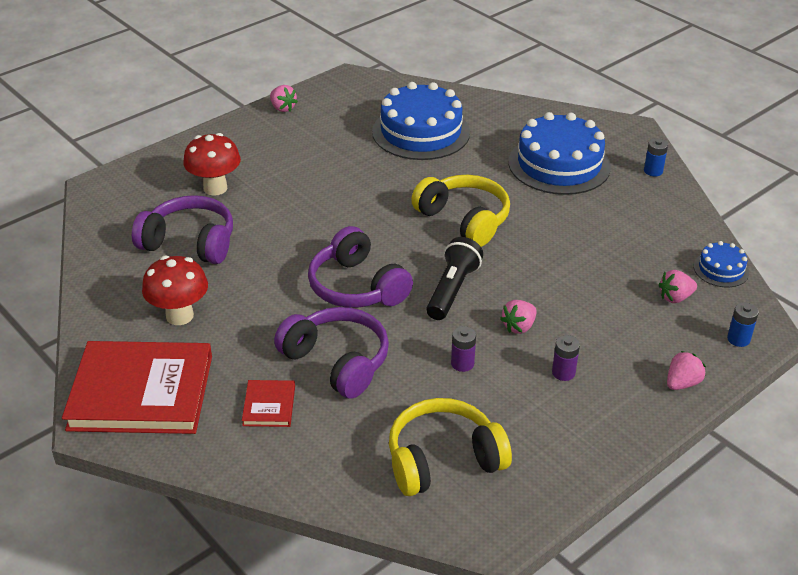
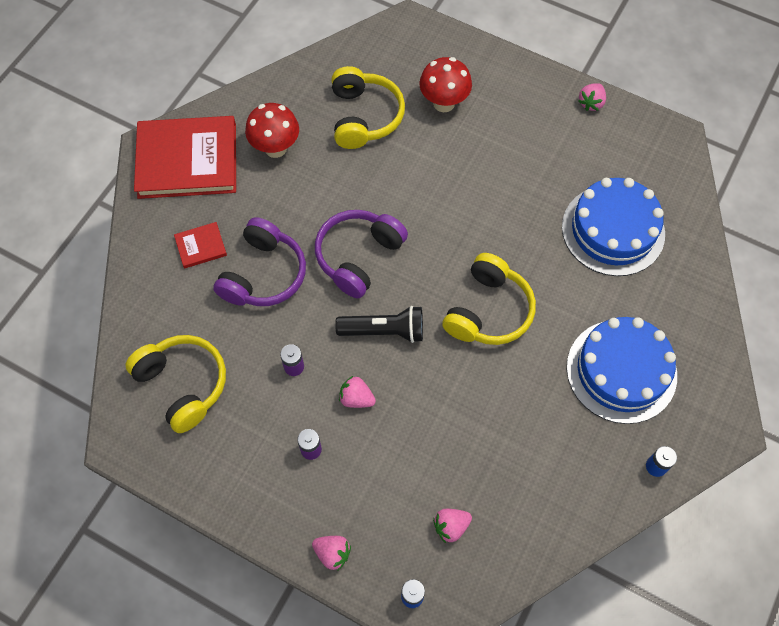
camera: 70 degrees right, 25 degrees up
red book [62,341,212,434] -> red book turned 75 degrees counterclockwise [134,116,236,199]
purple headphones [132,195,233,264] -> yellow headphones [331,66,405,149]
pink strawberry [658,270,697,303] -> pink strawberry turned 75 degrees counterclockwise [433,509,472,543]
blue cake [694,241,749,287] -> none

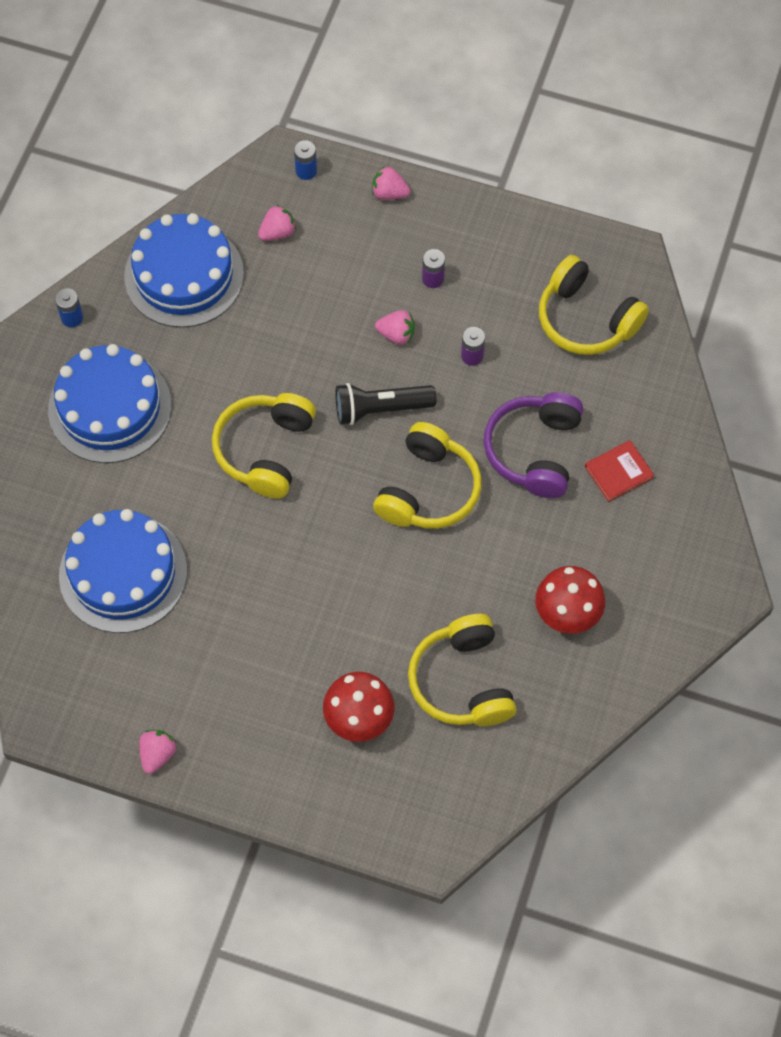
camera: 170 degrees right, 0 degrees up
red book [134,116,236,199] -> none
purple headphones [315,210,408,298] -> yellow headphones [373,422,482,529]
none -> blue cake [124,213,244,328]

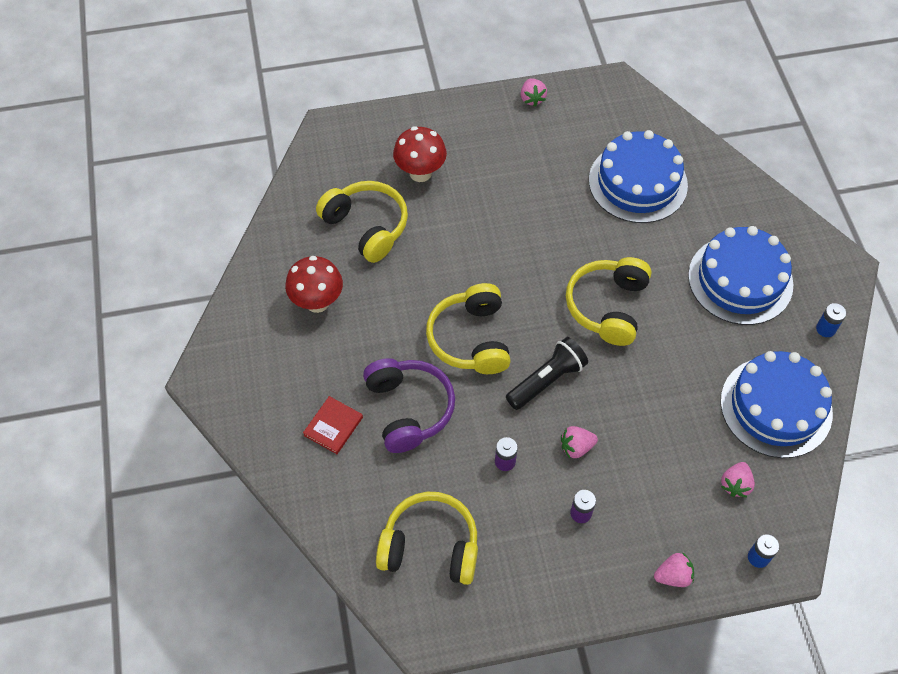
camera: 150 degrees right, 5 degrees down
yellow headphones [212,393,316,499] -> yellow headphones turned 150 degrees counterclockwise [566,257,651,346]

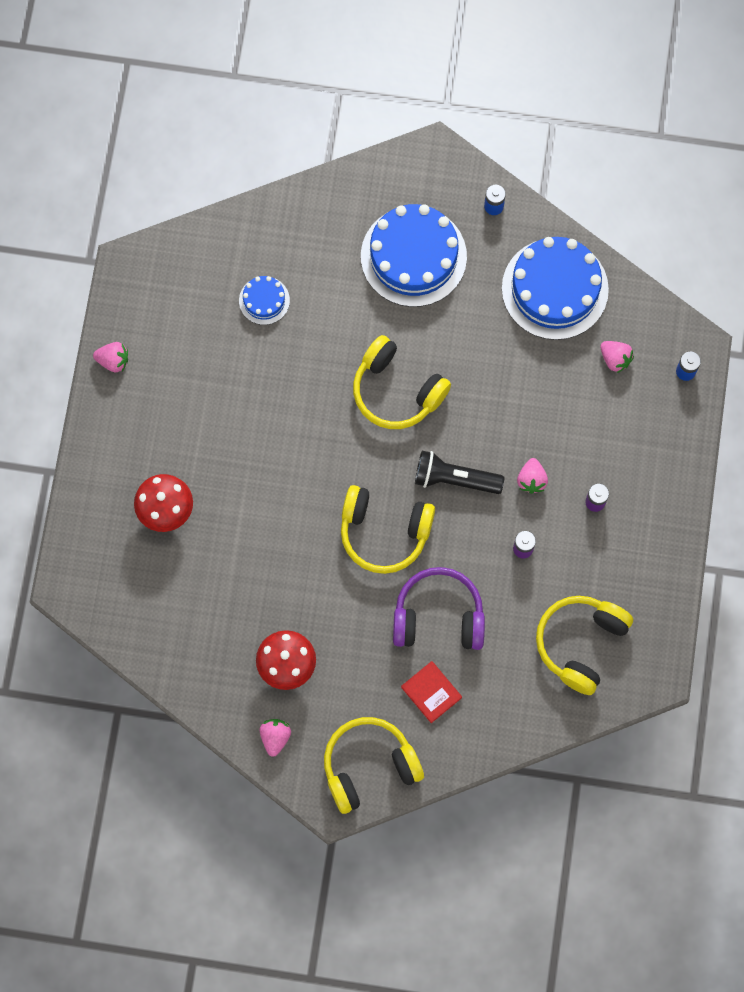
camera: 70 degrees left, 15 degrees up
yellow headphones [316,181,408,263] -> yellow headphones moved to [324,717,424,814]
black flashlight [506,337,588,410] -> black flashlight turned 60 degrees counterclockwise [415,451,504,494]
blue cake [589,130,688,223] -> blue cake [239,276,290,325], size x0.48
pink strawberry [654,553,694,587] -> pink strawberry moved to [259,719,291,757]

